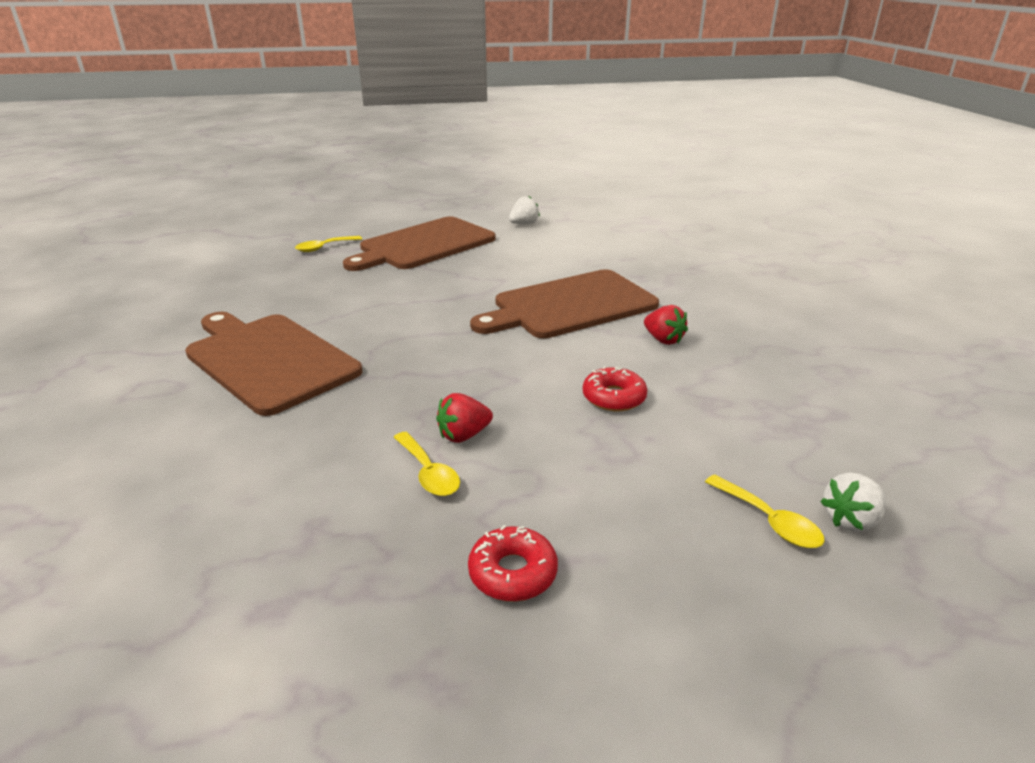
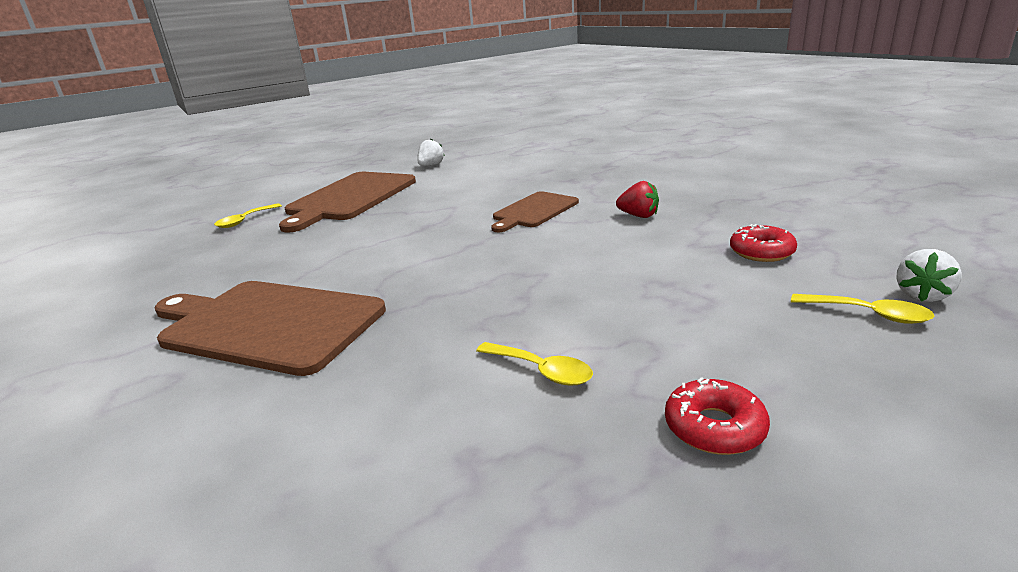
camera: 20 degrees left, 5 degrees down
red strawberry [436,393,493,443] -> none
brown cutting board [470,269,659,338] -> brown cutting board [491,191,579,232], size x0.59
red donut [583,366,647,411] -> red donut moved to [730,224,797,262]

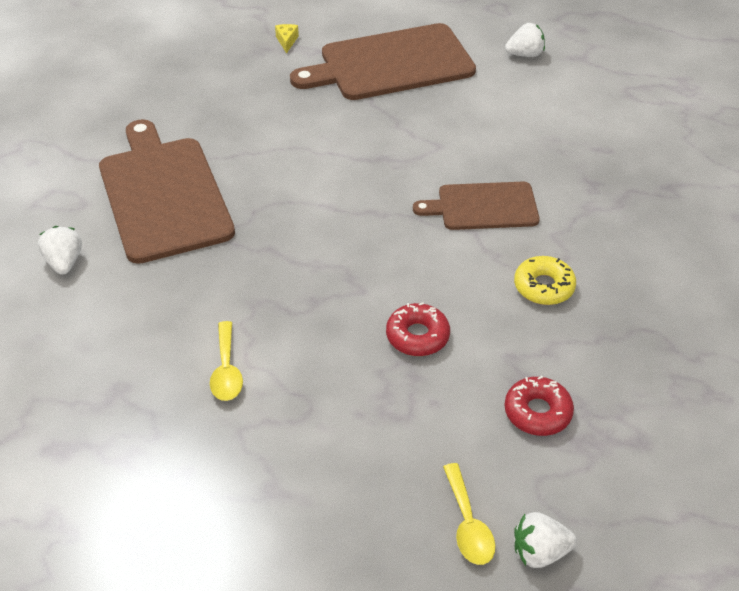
camera: 45 degrees right, 20 degrees up
yellow spoon [214,203,282,228] -> yellow cheese [275,24,299,53]
red strawberry [616,181,659,218] -> yellow donut [514,256,576,305]
red donut [665,377,770,455] -> red donut moved to [386,302,450,356]
none -> white strawberry [38,226,82,275]

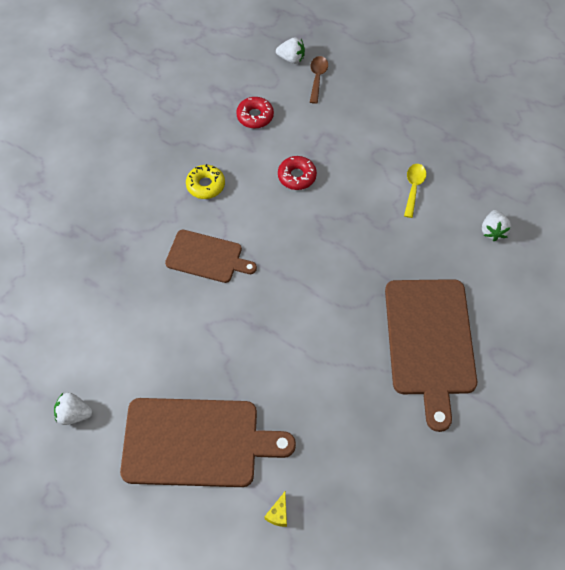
camera: 160 degrees left, 15 degrees up
white strawberry [38,226,82,275] -> white strawberry moved to [482,210,511,241]
yellow spoon [443,463,495,565] -> brown spoon [310,56,328,104]

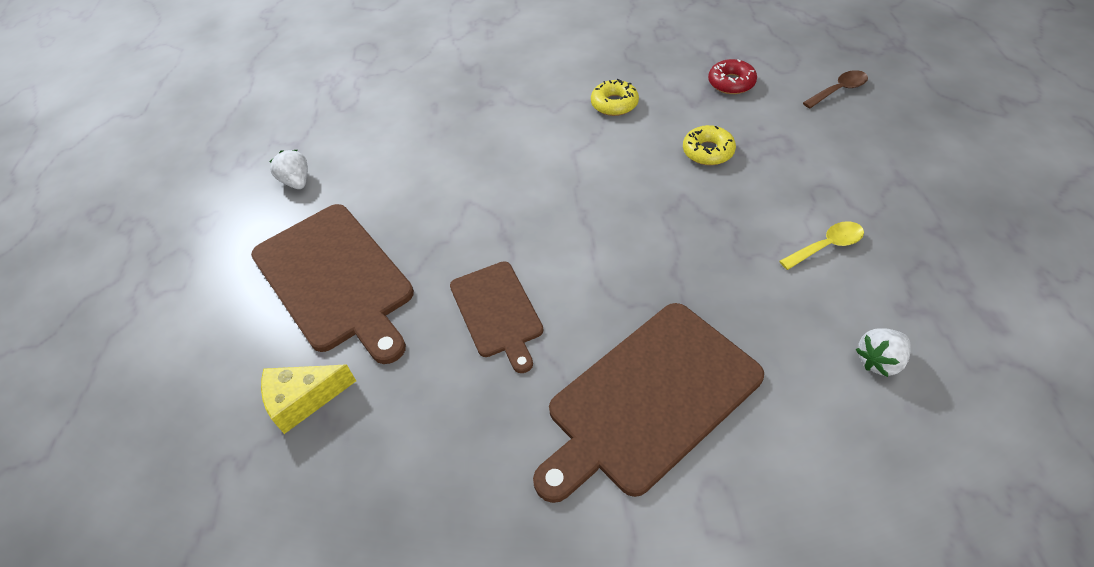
camera: 55 degrees right, 10 degrees down
brown cutting board [165,230,257,283] -> brown cutting board moved to [450,261,543,373]
yellow cheese [265,492,287,527] -> yellow cheese [261,365,356,434], size x1.86
white strawberry [276,38,305,64] -> none
red donut [278,156,317,190] -> yellow donut [683,125,736,165]

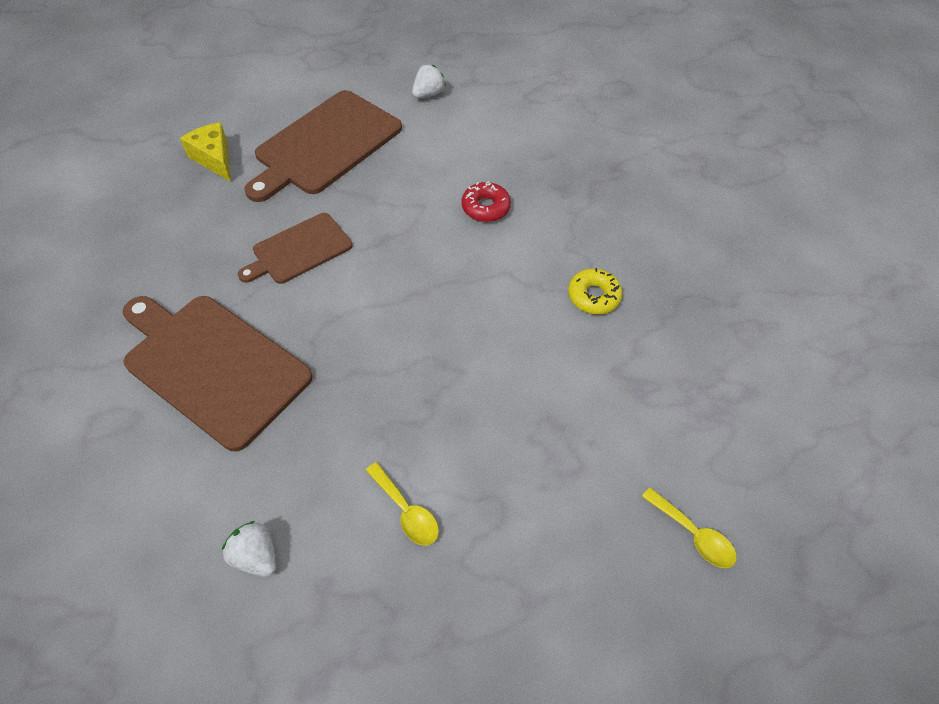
camera: 70 degrees right, 5 degrees up
yellow donut [683,125,736,165] -> none
red donut [708,59,757,94] -> red donut moved to [461,182,511,222]
brown spoon [803,70,868,108] -> yellow spoon [642,487,737,568]

